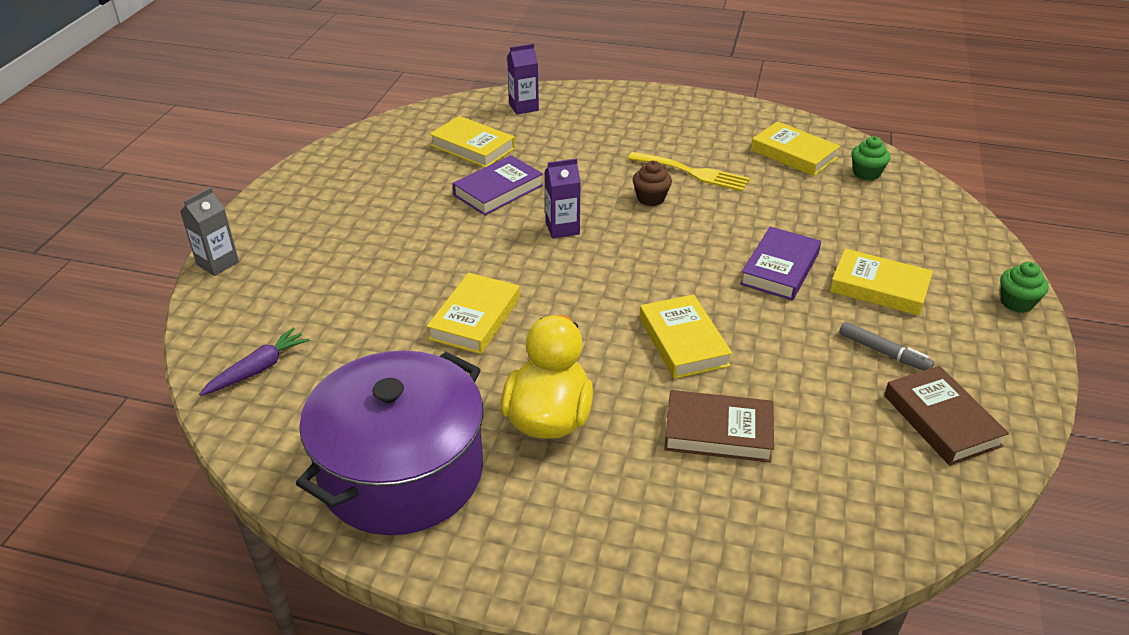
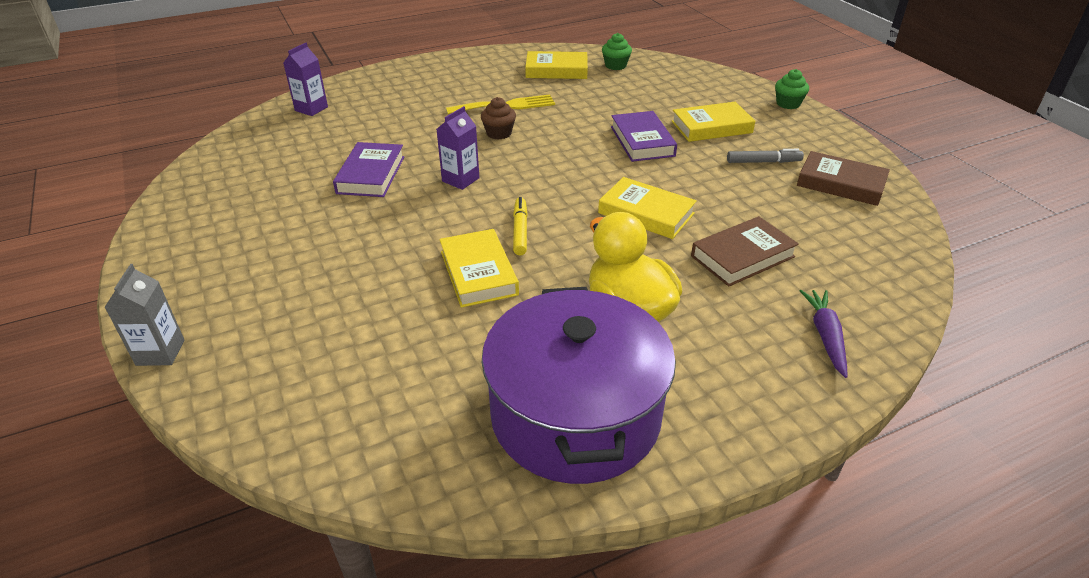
camera: 40 degrees left, 0 degrees up
purple carrot [199,328,310,396] -> purple carrot moved to [800,290,848,378]
yellow book [430,116,515,167] -> none
none -> yellow marker [513,197,528,255]

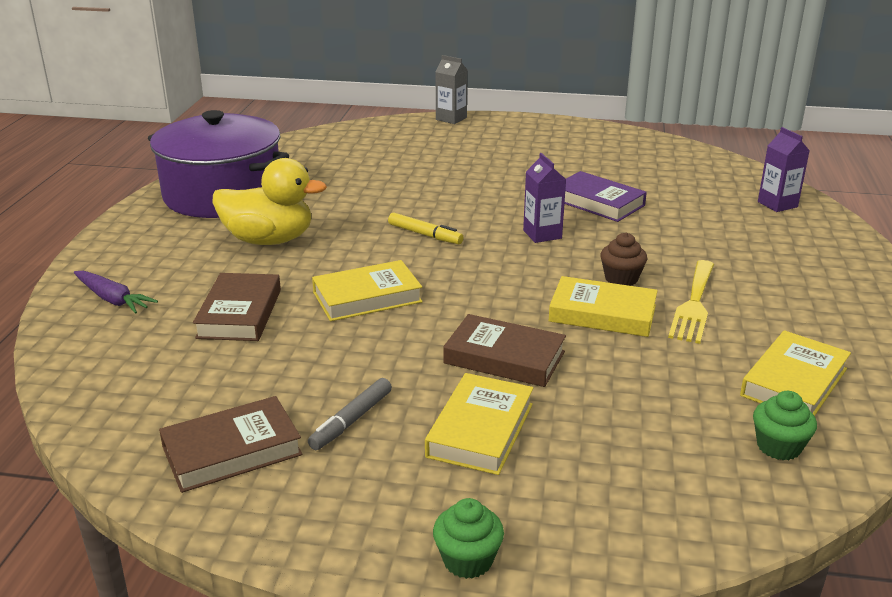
camera: 125 degrees right, 10 degrees down
yellow book [439,229,519,308] -> yellow book moved to [549,276,658,337]
purple book [611,111,677,162] -> brown book [443,314,566,387]

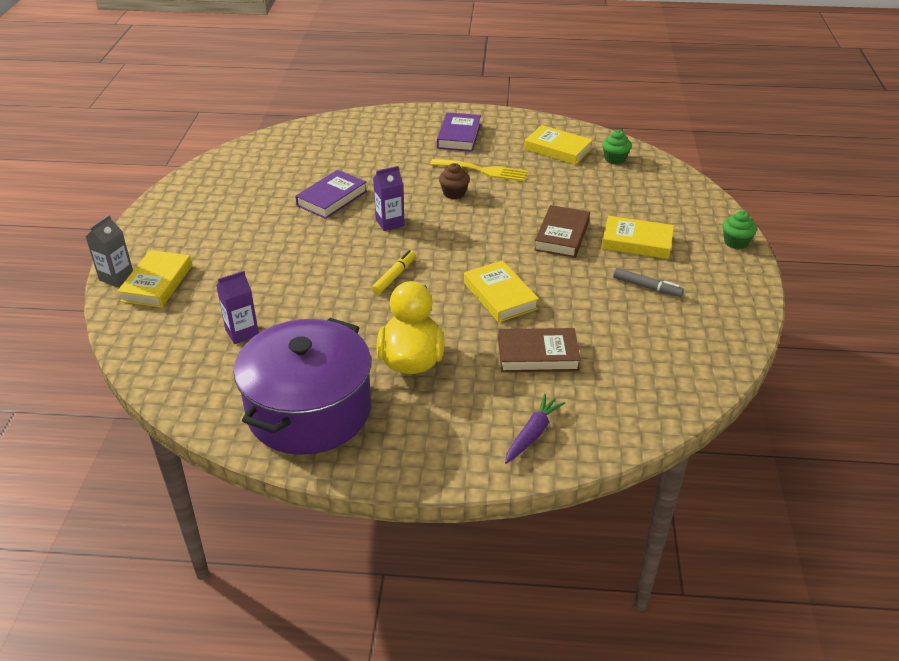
camera: 95 degrees left, 10 degrees up
brown book [159,396,303,493] -> none
yellow book [549,276,658,337] -> yellow book moved to [117,250,192,308]
purple carton [758,127,810,212] -> purple carton moved to [216,271,259,344]
none -> purple book [437,112,481,152]

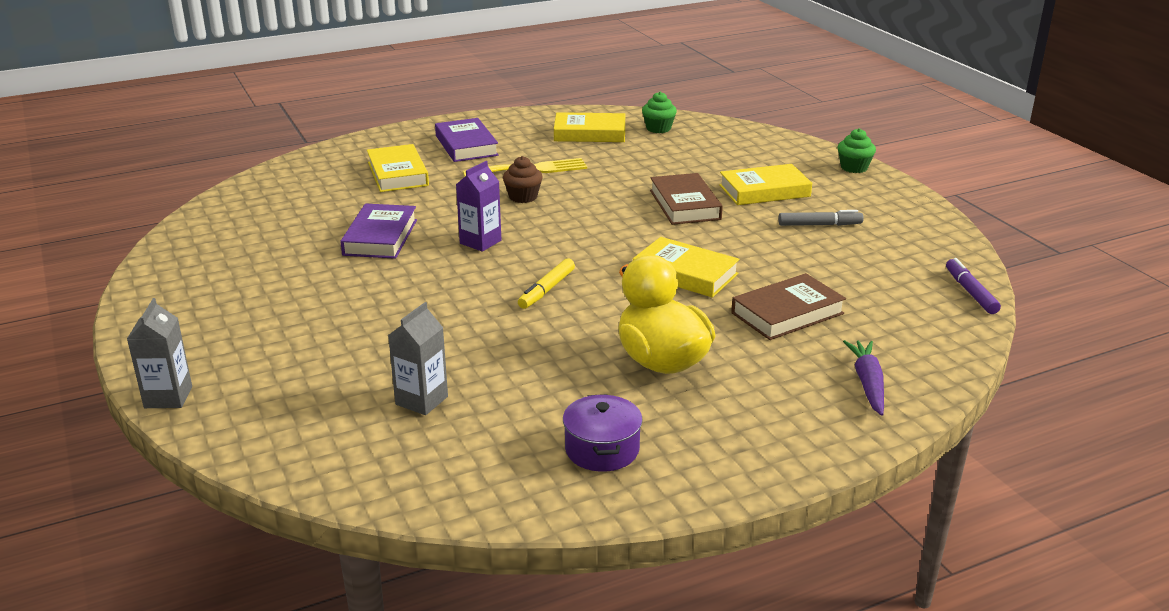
camera: 30 degrees left, 10 degrees down
yellow book [117,250,192,308] -> yellow book moved to [367,144,429,192]
purple carton [216,271,259,344] -> grey carton [388,302,448,415]
purple pot [234,318,371,455] -> purple pot [563,394,643,472], size x0.43
yellow marker [372,250,416,295] -> yellow marker turned 150 degrees counterclockwise [518,258,575,309]
none -> purple marker [946,258,1001,314]

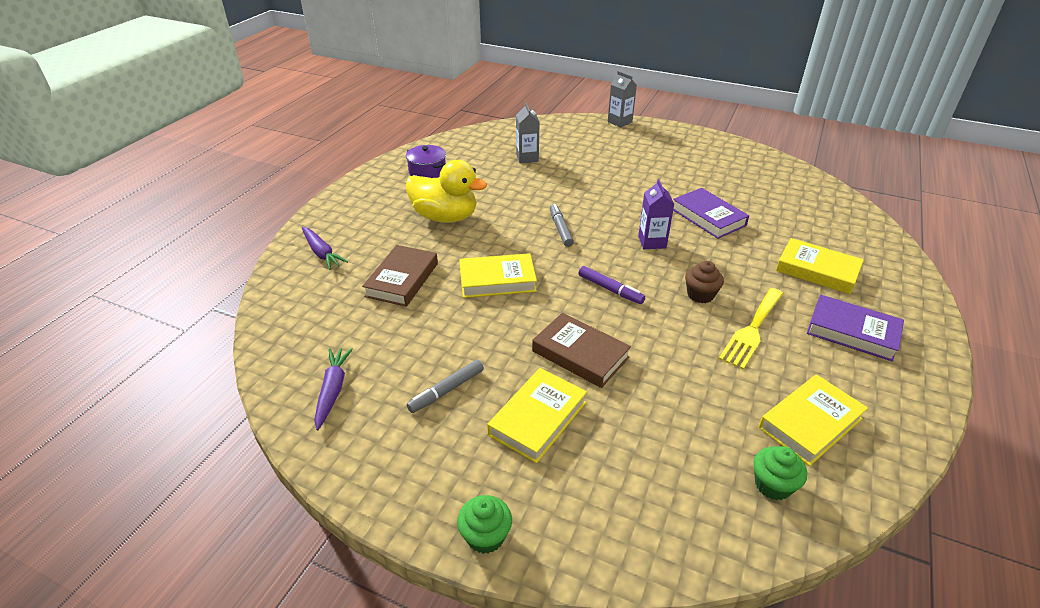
camera: 140 degrees right, 10 degrees up
yellow marker [518,258,575,309] -> grey marker [550,204,574,247]
purple marker [946,258,1001,314] -> purple marker moved to [578,266,645,304]
none -> purple carrot [314,348,353,430]

